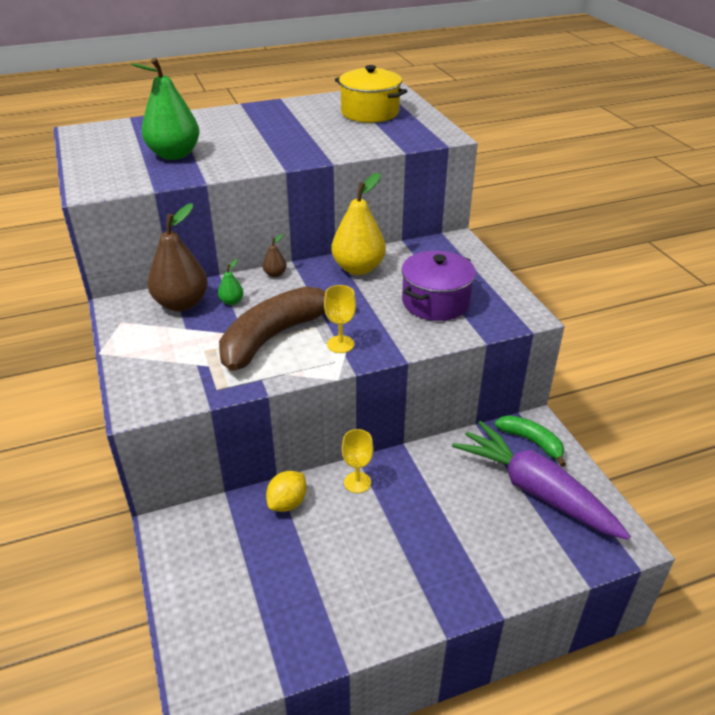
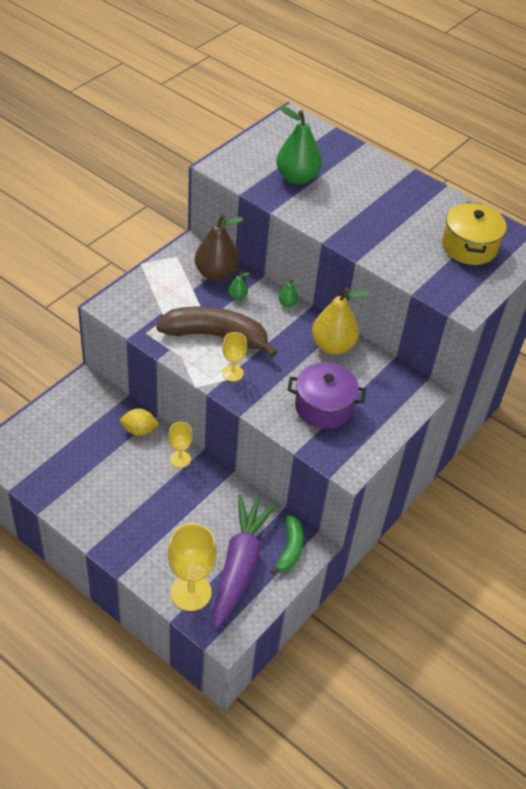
camera: 55 degrees right, 10 degrees up
brown pear [263,234,287,277] -> green pear [278,279,301,307]
none -> yellow goblet [167,523,217,611]

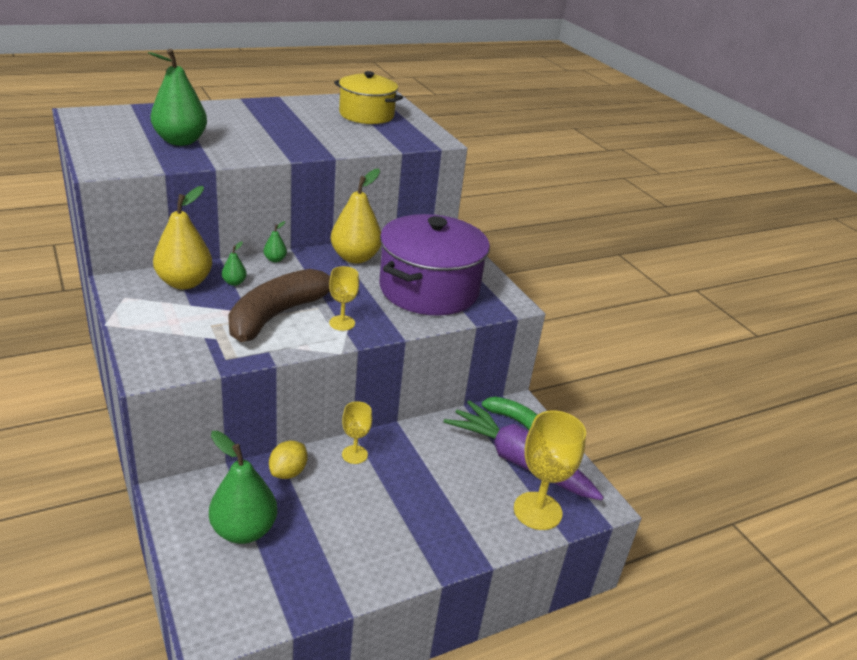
camera: 65 degrees left, 15 degrees down
brown pear [195,214,244,281] -> yellow pear [153,186,212,290]
purple pot [288,362,366,429] -> purple pot [379,214,490,315], size x1.59
none -> green pear [209,431,277,544]

